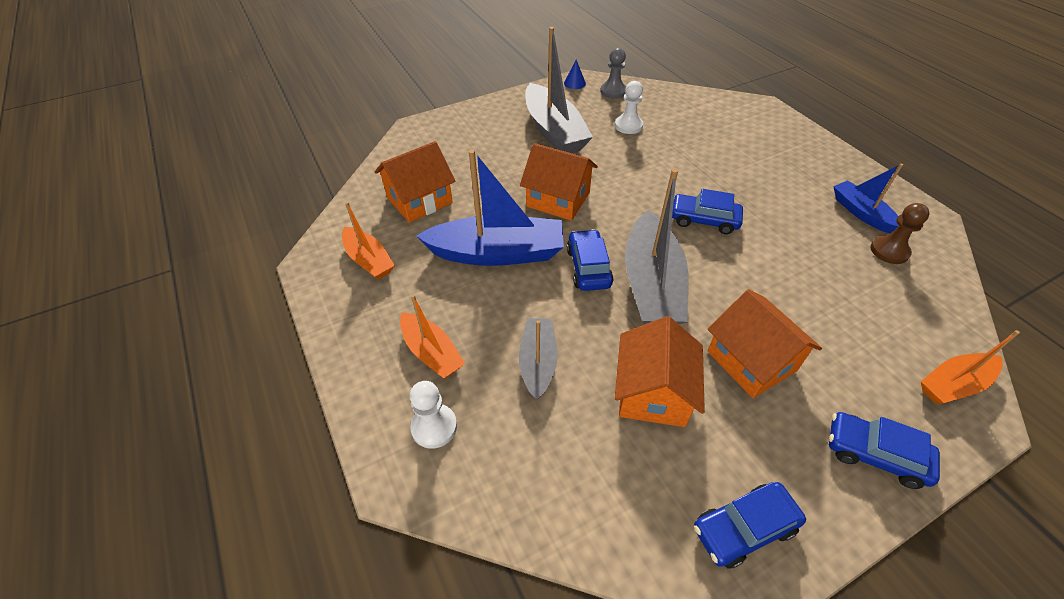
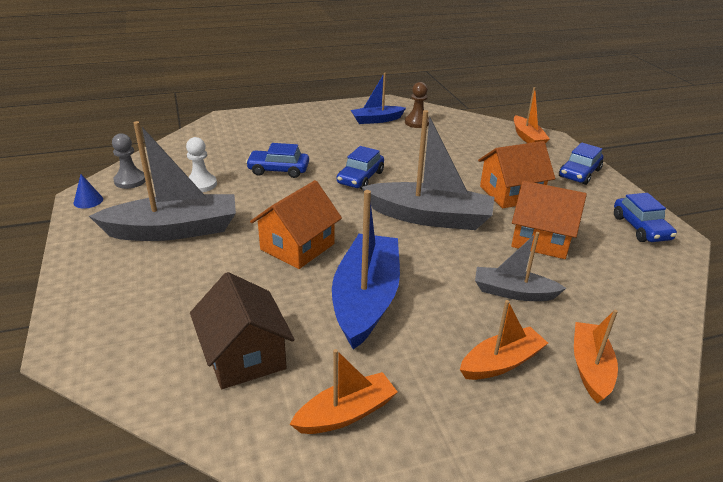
camera: 80 degrees left, 15 degrees down
orange house [375,141,455,223] -> brown house [190,272,295,389]
white pawn [410,381,457,449] -> orange boat [574,310,618,403]
blue car [567,229,614,291] -> blue car moved to [246,143,309,178]

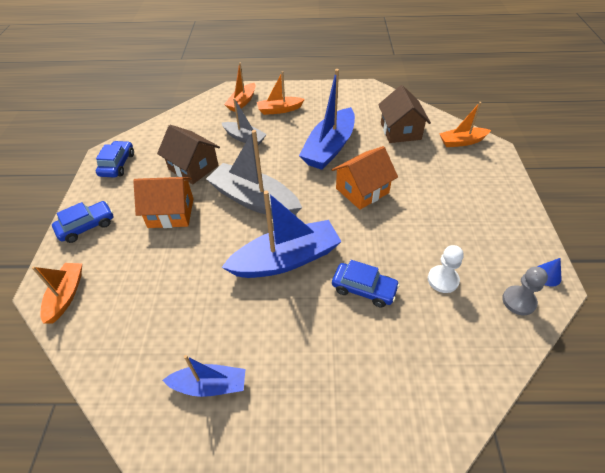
camera: 160 degrees left, 15 degrees up
grey boat [89,121,236,241] -> none
orange boat [290,349,397,434] -> orange boat moved to [439,102,491,147]
blue car [337,146,384,190] -> blue boat [222,190,342,278]
brown pawn [405,82,429,128] -> none
orange house [511,181,587,259] -> brown house [157,125,220,184]

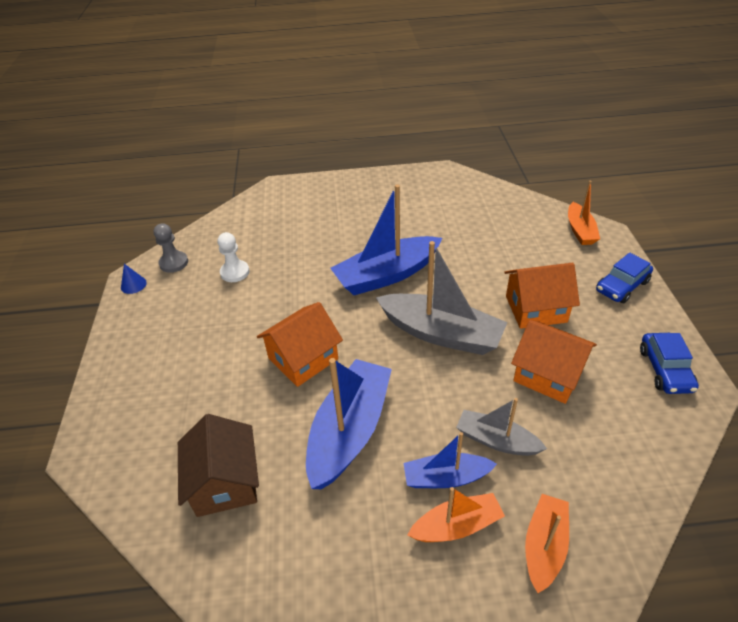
camera: 175 degrees right, 5 degrees down
brown house [157,125,220,184] -> orange house [511,320,597,404]
blue boat [162,355,245,397] -> blue boat moved to [403,432,497,488]
blue car [332,260,400,307] -> none
orange boat [439,102,491,147] -> none

